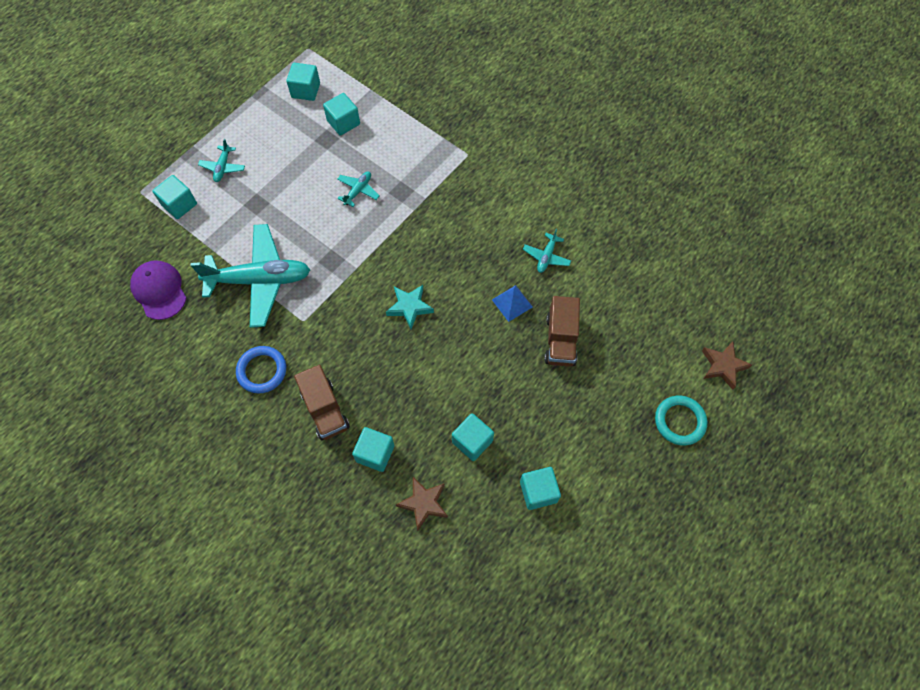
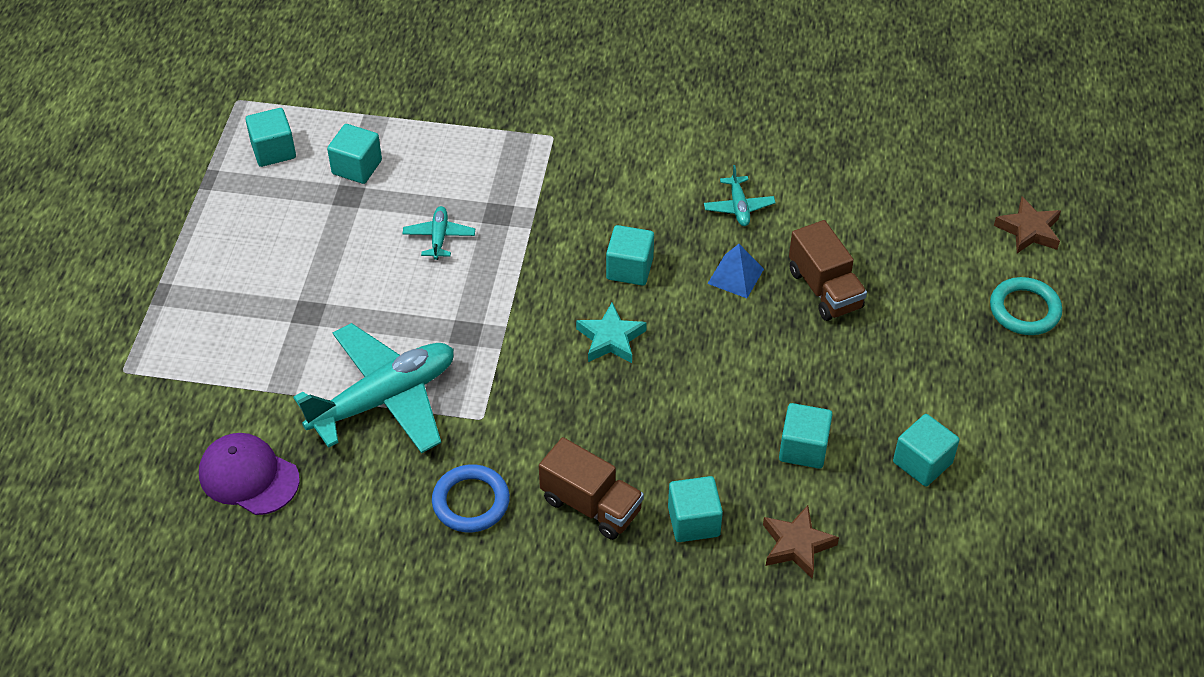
camera: 30 degrees left, 15 degrees down
turquoise cube [153,175,197,219] -> turquoise cube moved to [606,225,654,286]
turquoise plane [198,139,245,182] -> none

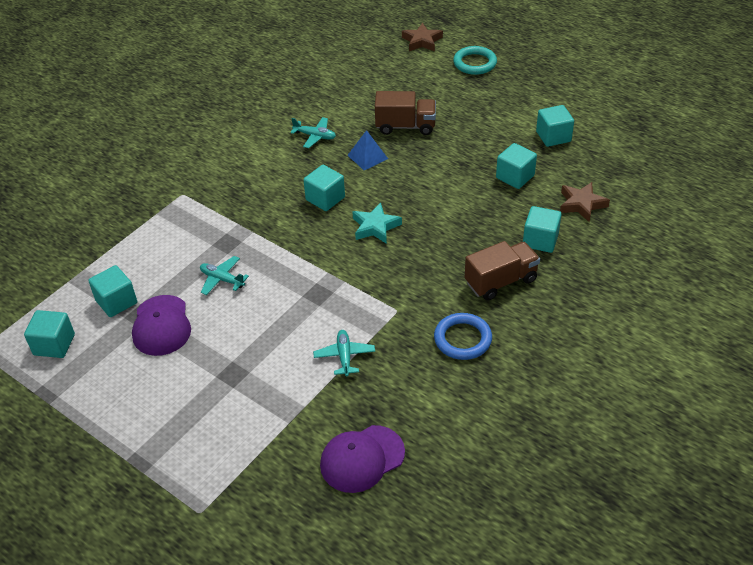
camera: 60 degrees left, 5 degrees down
turquoise plane [293,323,454,453] -> turquoise plane [313,330,375,377], size x0.44
none -> purple cap [132,295,191,356]

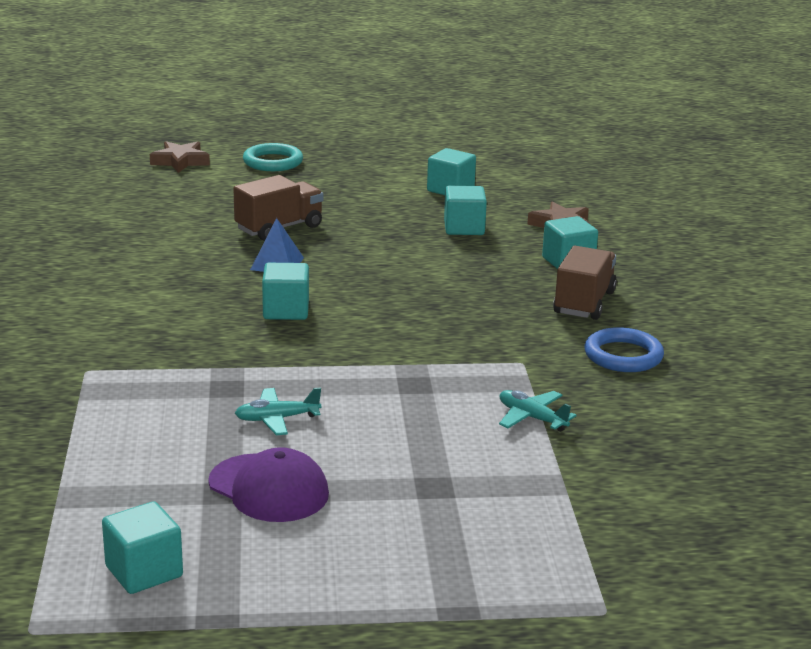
camera: 45 degrees left, 20 degrees down
turquoise cube [88,265,137,317] -> none
turquoise plane [290,117,336,148] -> none
purple cap [320,425,405,493] -> none
turquoise star [352,202,402,244] -> none

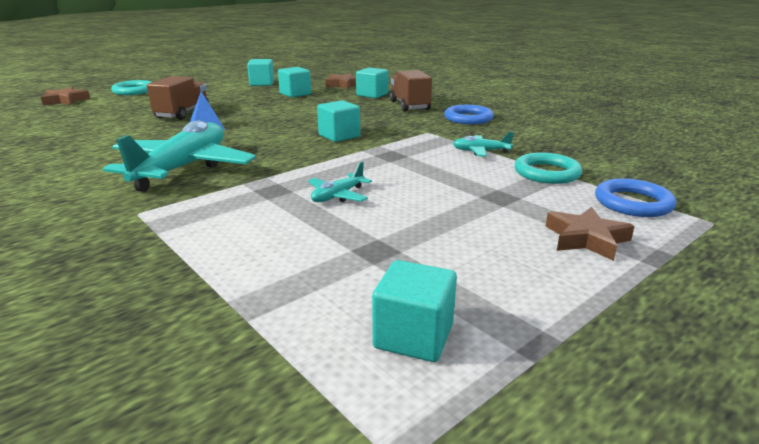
camera: 35 degrees left, 0 degrees up
purple cap [208,447,329,522] -> none
turquoise cube [262,263,309,320] -> turquoise cube moved to [317,100,360,142]
none -> turquoise plane [103,121,256,192]
none -> turquoise ring [514,152,583,184]
none -> brown star [545,207,635,261]
none -> blue ring [595,178,676,217]

